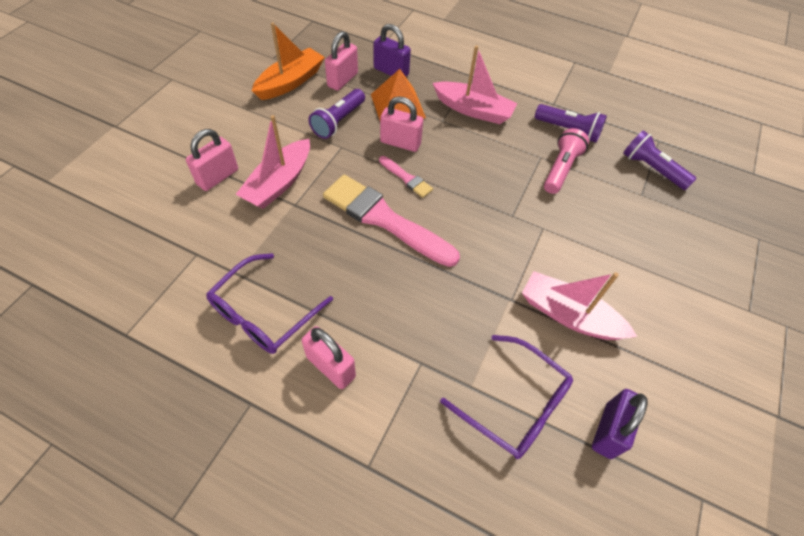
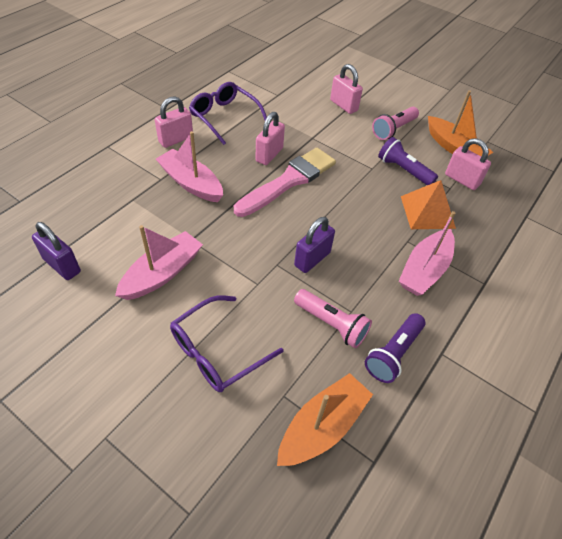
camera: 100 degrees right, 5 degrees down
pink boat [235,115,310,209] -> pink boat moved to [156,131,223,202]
purple padlock [374,24,411,77] -> purple padlock moved to [294,217,335,273]
pink brush [379,156,433,198] -> none
pink padlock [380,96,423,152] -> pink padlock moved to [255,112,285,165]
purple glasses [440,335,573,459] -> purple glasses moved to [170,295,284,392]
purple flashlight [623,130,697,190] -> orange boat [277,373,373,466]
none -> pink flashlight [372,107,419,140]

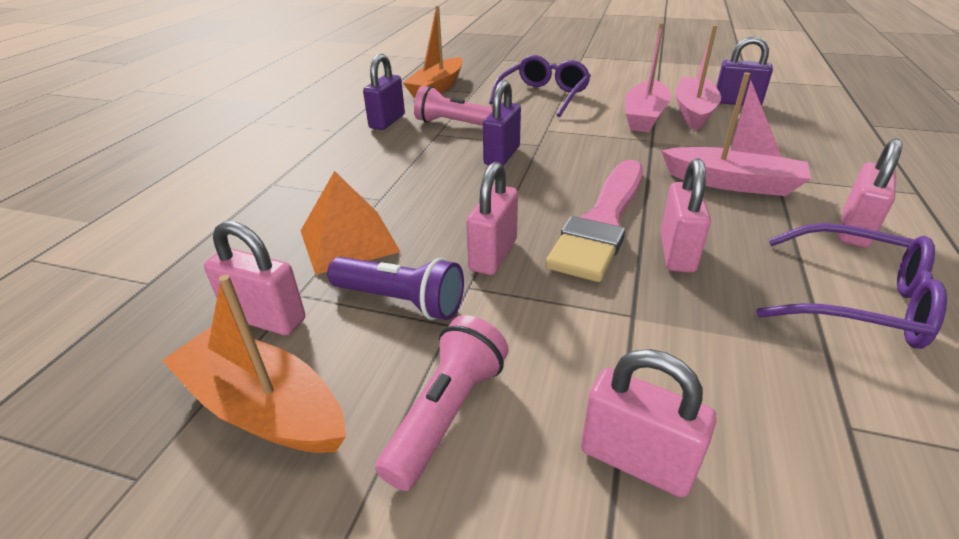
camera: 165 degrees right, 15 degrees down
purple flashlight [365,313,425,383] -> purple padlock [363,54,405,130]
pink boat [399,211,455,296] -> pink boat moved to [676,25,721,131]
none -> pink padlock [466,162,518,275]

